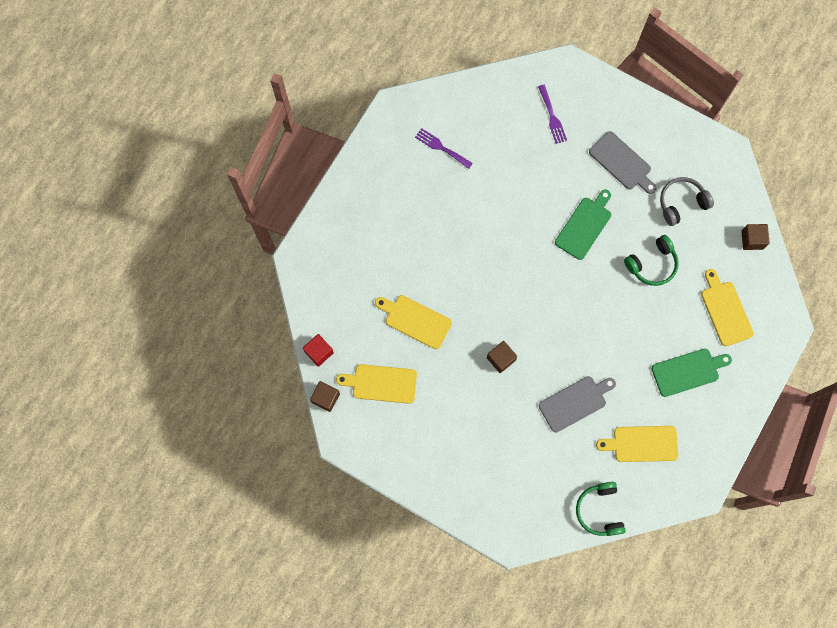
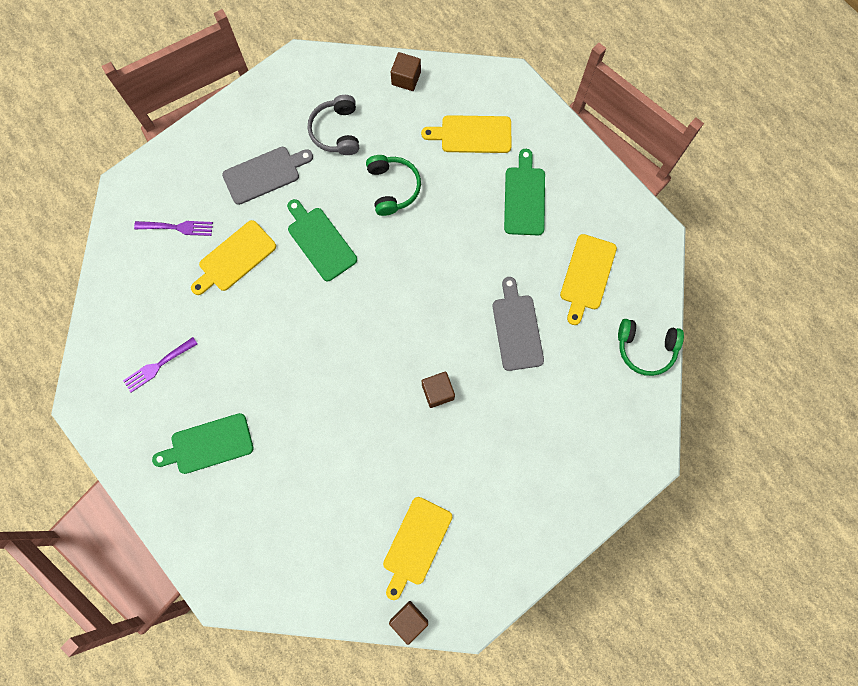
camera: 70 degrees left, 0 degrees up
red cube [303,334,334,367] -> none
yellow cutting board [375,295,452,349] -> yellow cutting board moved to [191,220,276,295]
none -> green cutting board [152,413,254,474]

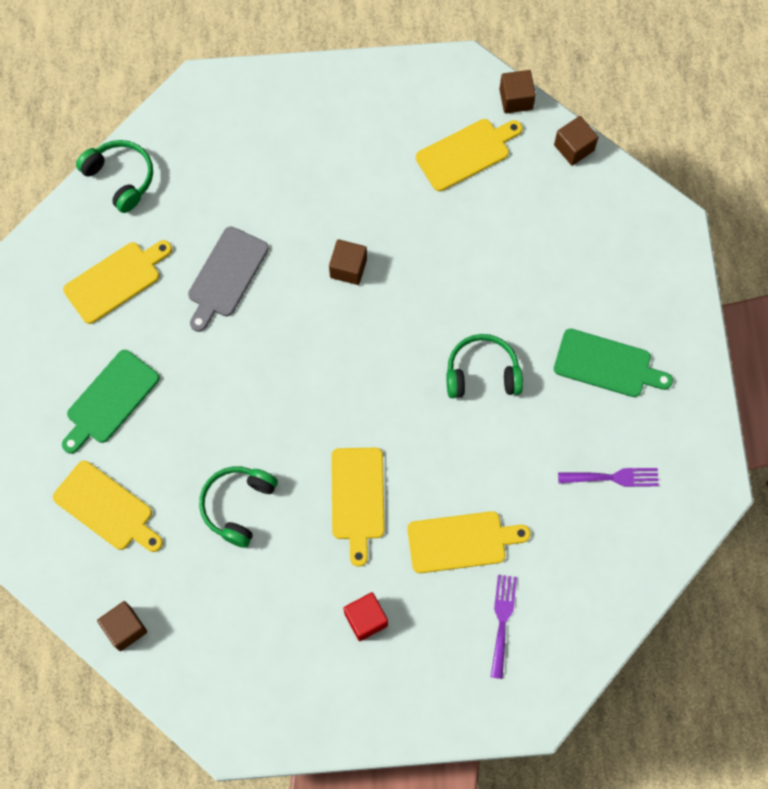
camera: 145 degrees left, 5 degrees down
purple fork [134,221,213,236] -> purple fork turned 60 degrees clockwise [491,575,517,679]
grey cutting board [222,147,313,205] -> red cube [343,592,388,641]
green cutting board [287,199,357,281] -> yellow cutting board [331,448,385,567]
grey headphones [308,95,359,155] -> none
none -> green headphones [446,334,523,398]
none -> brown cube [554,116,598,166]

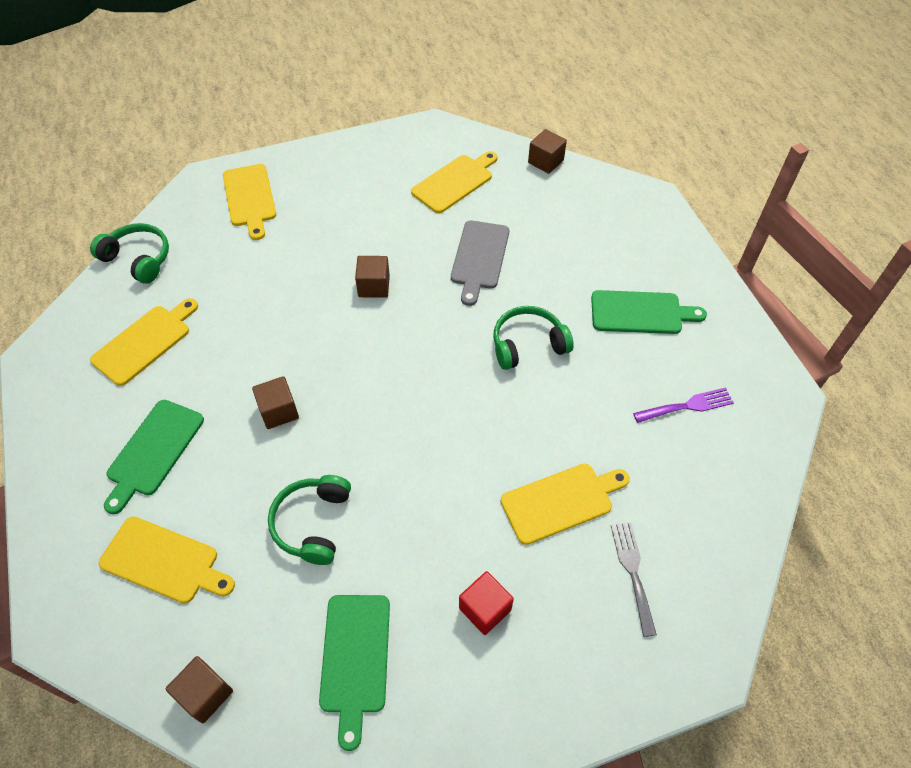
camera: 15 degrees left, 15 degrees down
grey cutting board [188,226,269,332] -> grey cutting board moved to [451,221,509,306]
yellow cutting board [331,448,385,567] -> yellow cutting board moved to [223,164,276,240]
purple fork [491,575,517,679] -> grey fork [611,522,657,637]
brown cube [499,70,536,113] -> brown cube moved to [252,376,299,429]
none -> green cutting board [319,595,390,751]

